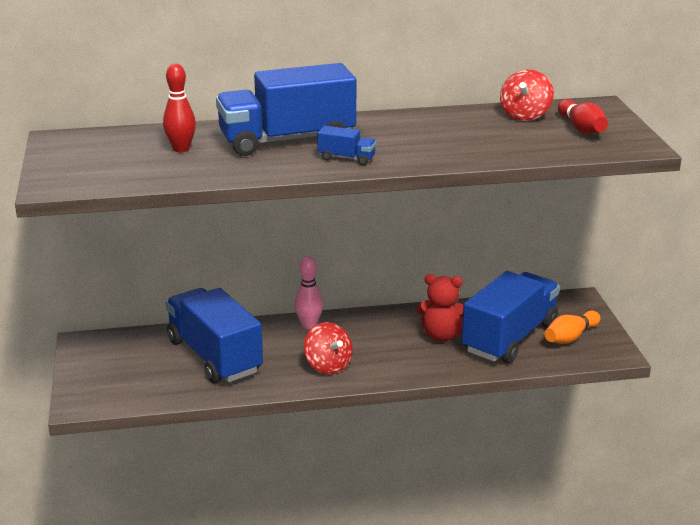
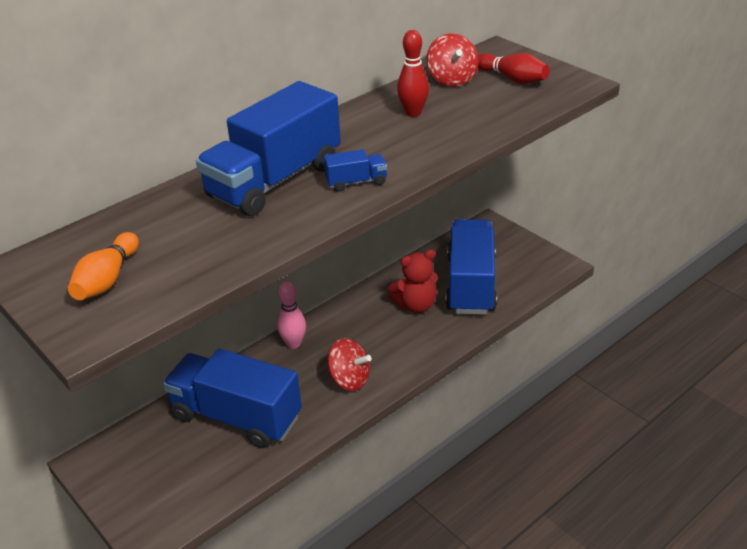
camera: 30 degrees left, 10 degrees up
red bowling pin [163,64,196,152] -> red bowling pin moved to [397,30,429,117]
orange bowling pin [545,311,600,344] -> orange bowling pin moved to [68,232,139,300]

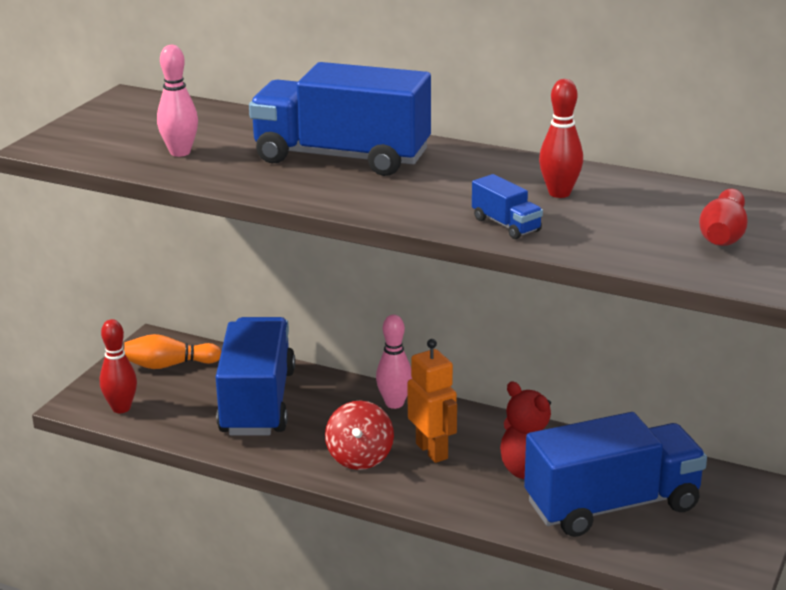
camera: 65 degrees right, 10 degrees down
orange bowling pin [68,232,139,300] -> orange bowling pin moved to [124,334,221,369]
blue truck [324,149,387,192] -> blue truck moved to [472,174,543,239]
red spinning top [427,33,479,87] -> none
none -> red bowling pin [100,319,137,413]
none -> pink bowling pin [157,45,198,157]
none -> orange robot [407,339,457,463]

